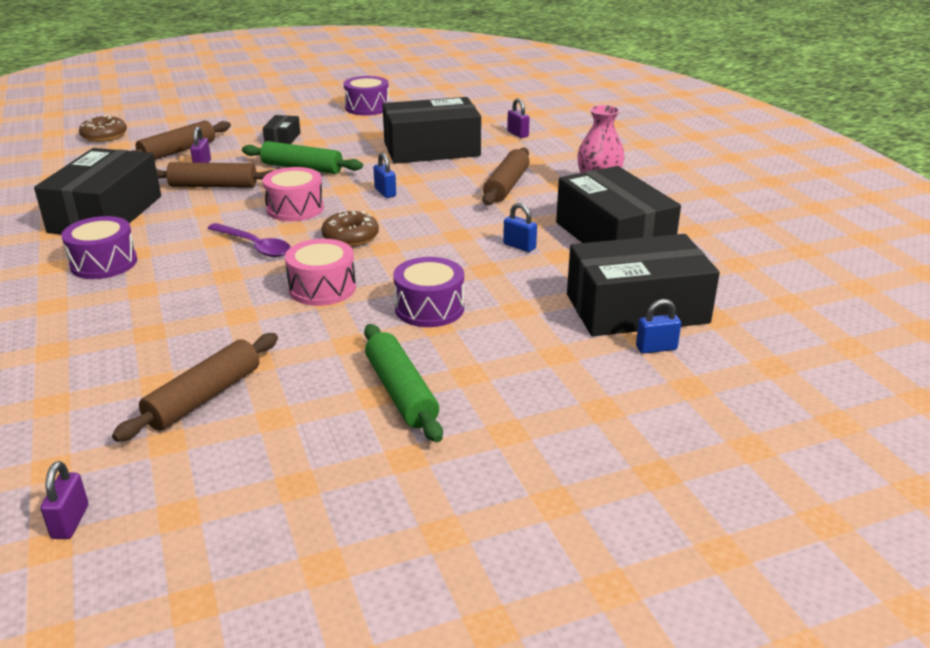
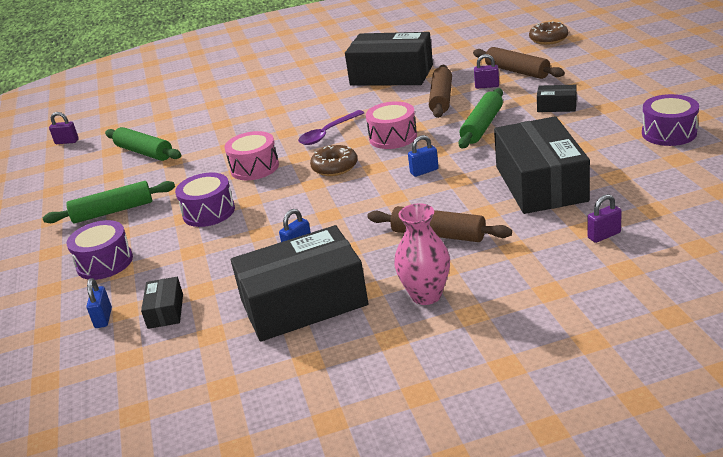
camera: 100 degrees right, 0 degrees up
purple drum [61,216,137,279] -> purple drum moved to [67,220,133,280]
brown rolling pin [112,333,278,442] -> green rolling pin [105,127,181,161]
black box [567,234,720,336] -> black box [141,277,183,329], size x0.44

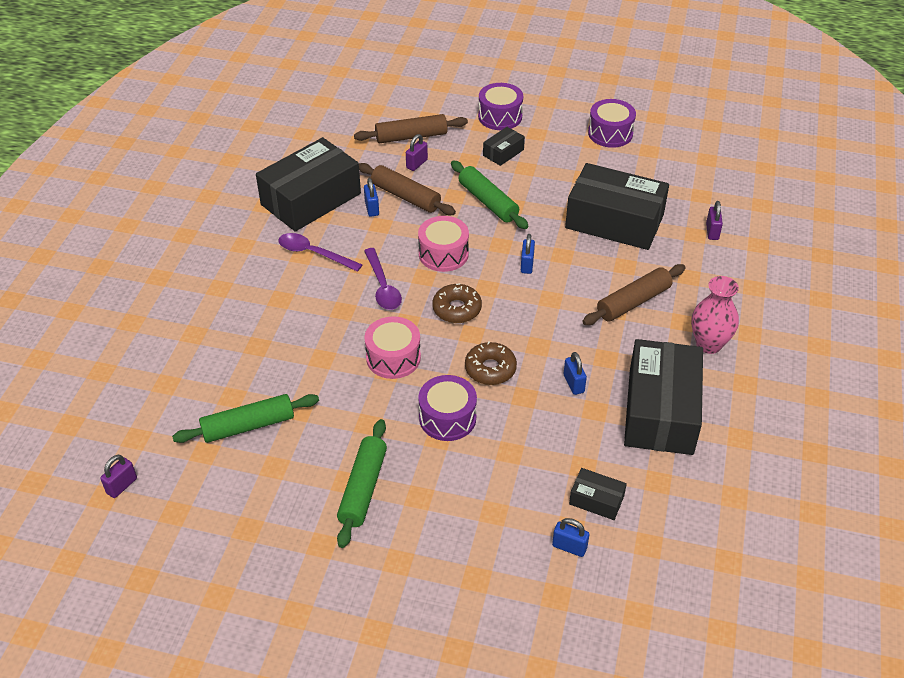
camera: 65 degrees left, 15 degrees up
purple drum [67,220,133,280] -> purple drum moved to [478,83,523,130]
brown donut [529,21,568,45] -> brown donut moved to [465,341,517,385]
none -> purple spoon [278,233,363,272]
none -> blue padlock [364,178,379,217]

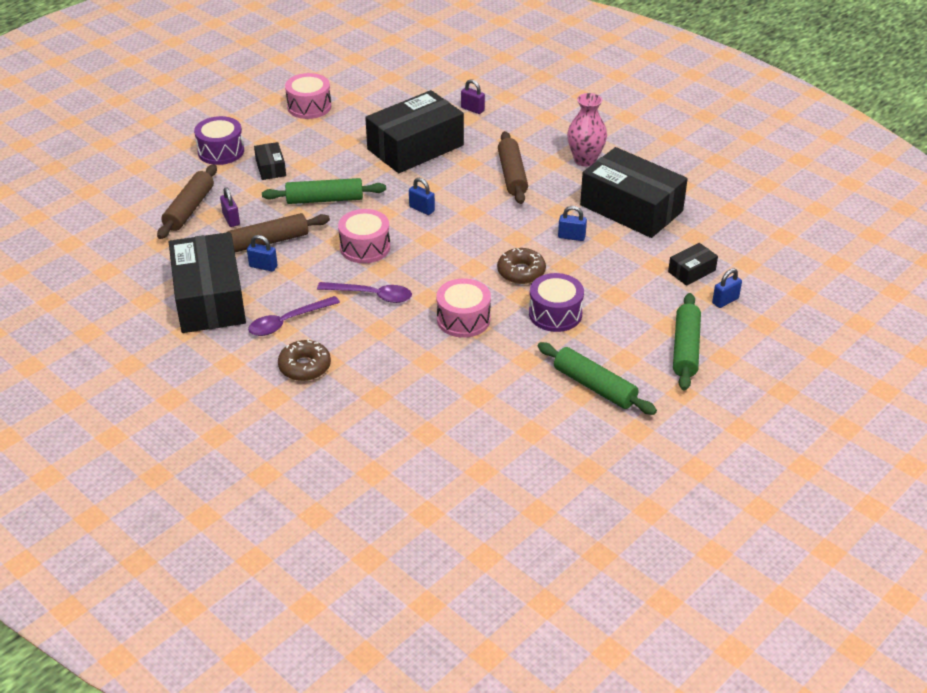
camera: 60 degrees left, 5 degrees down
purple padlock [100,455,137,498] -> none
green rolling pin [172,394,319,443] -> green rolling pin moved to [673,293,701,391]
brown donut [432,283,482,323] -> brown donut moved to [278,339,331,381]
purple drum [588,99,636,148] -> pink drum [285,73,331,119]

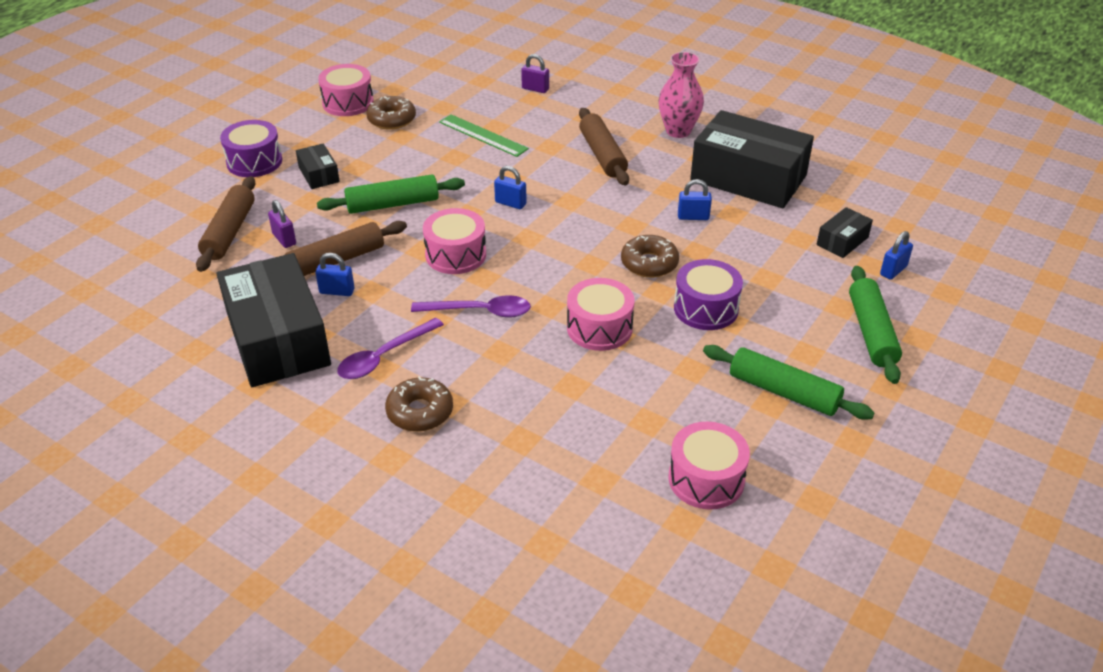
camera: 10 degrees left, 0 degrees up
black box [365,90,464,173] -> green ruler [439,114,529,157]
none -> brown donut [366,96,416,130]
none -> pink drum [668,422,750,510]

